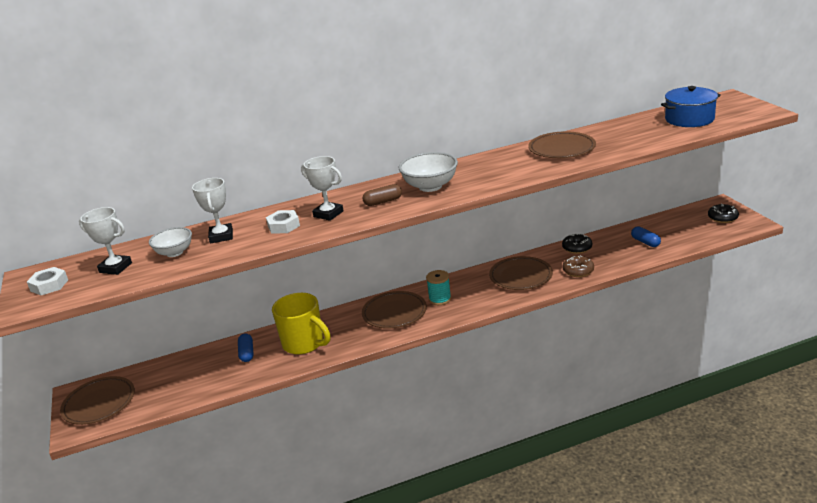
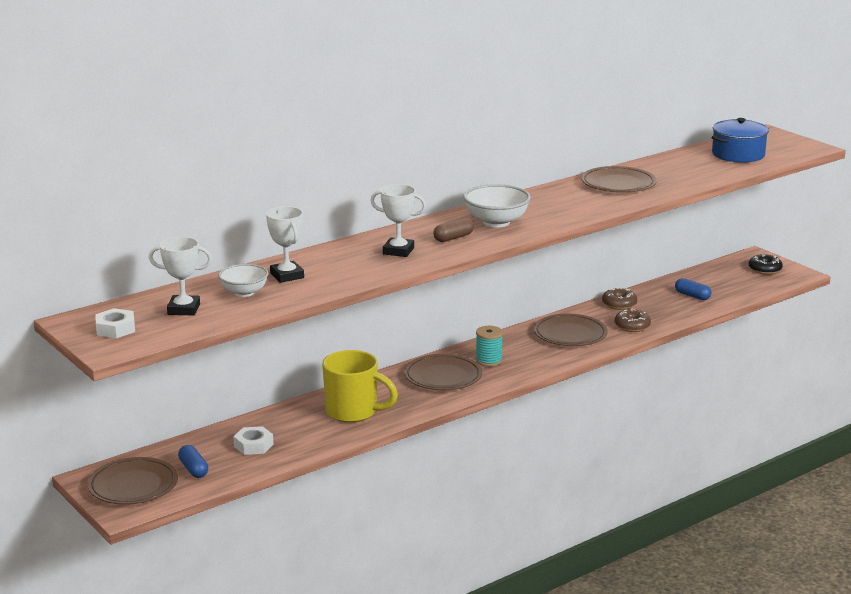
camera: 20 degrees left, 5 degrees down
blue capsule [238,333,254,362] -> blue capsule moved to [178,445,208,478]
white nut [266,210,300,234] -> white nut moved to [233,426,274,455]
black donut [562,233,592,254] -> brown donut [602,287,637,310]

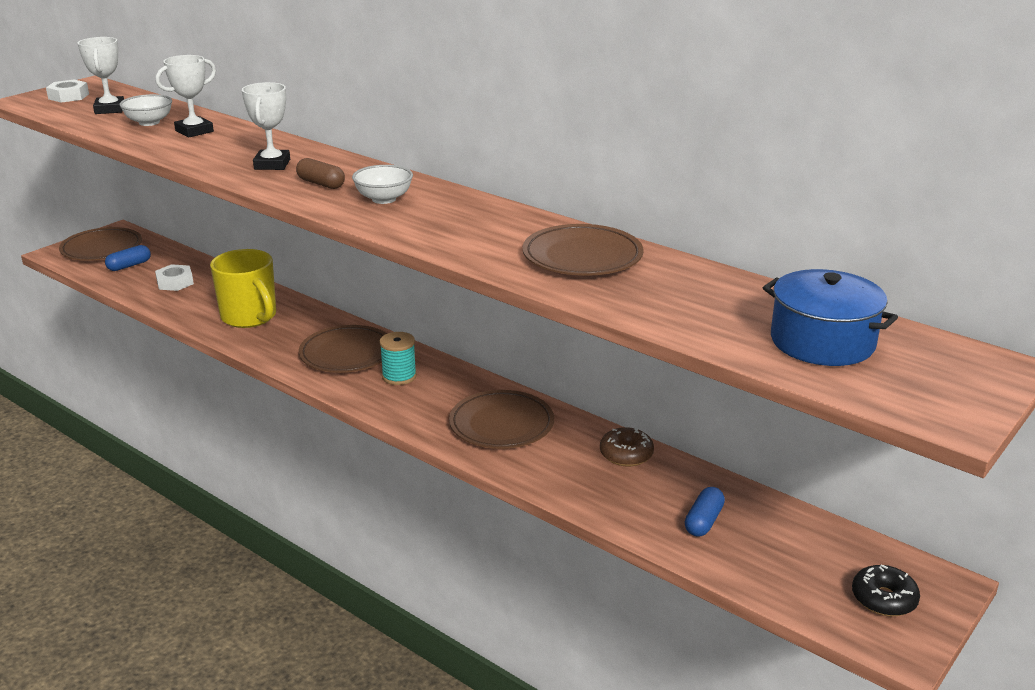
camera: 75 degrees right, 5 degrees up
yellow mug [322,350,398,423] -> yellow mug turned 45 degrees counterclockwise [210,249,276,328]
white bowl [463,184,531,228] -> white bowl [352,165,413,204], size x0.67
brown donut [615,309,651,332] -> none

